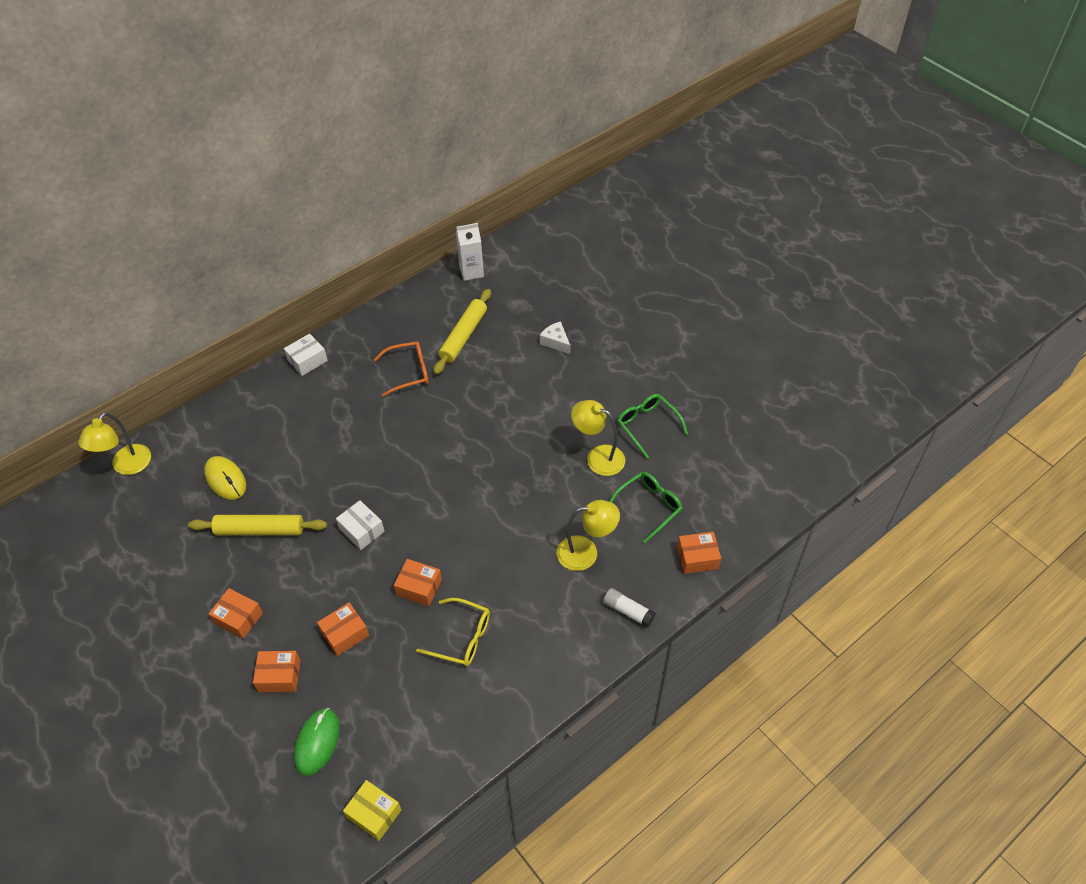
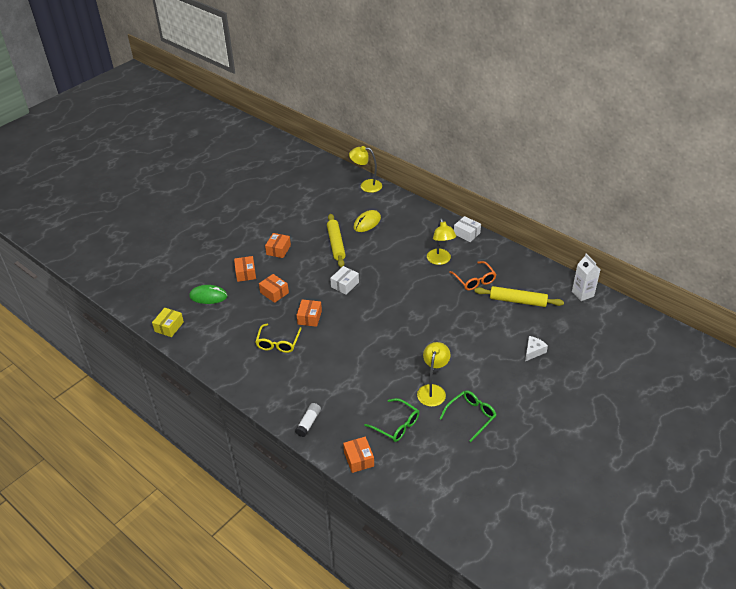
camera: 80 degrees right, 10 degrees down
yellow lamp [557,500,620,571] -> yellow lamp moved to [427,219,456,265]

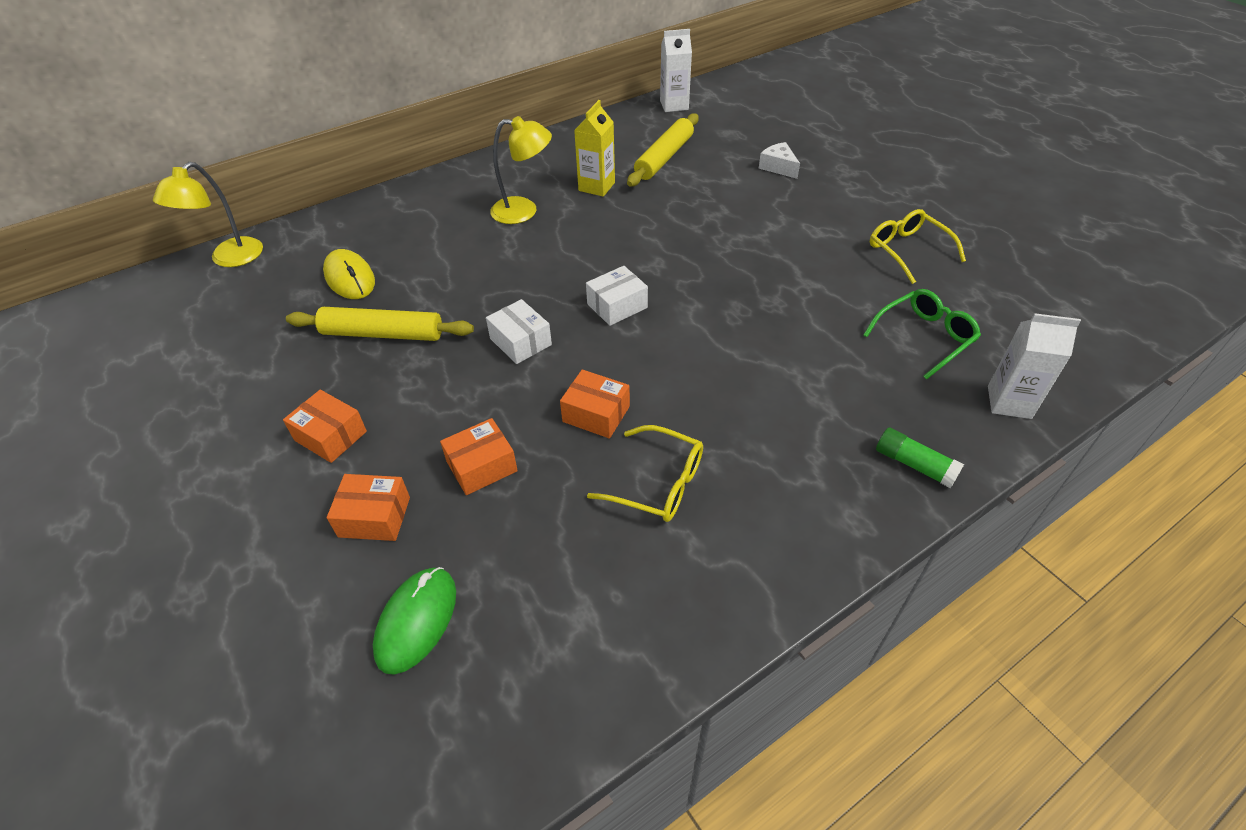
camera: 75 degrees left, 5 degrees up
yellow box [152,308,184,337] -> none
white glue stick [295,403,321,437] -> green glue stick [876,427,964,488]
orange box [343,437,374,473] -> white carton [988,313,1081,419]
yellow lamp [417,342,451,407] -> none
green glasses [439,390,497,442] -> yellow glasses [870,209,966,284]
orange glasses [449,261,497,290] -> yellow carton [574,100,615,197]
white box [454,216,481,242] -> white box moved to [586,266,648,326]

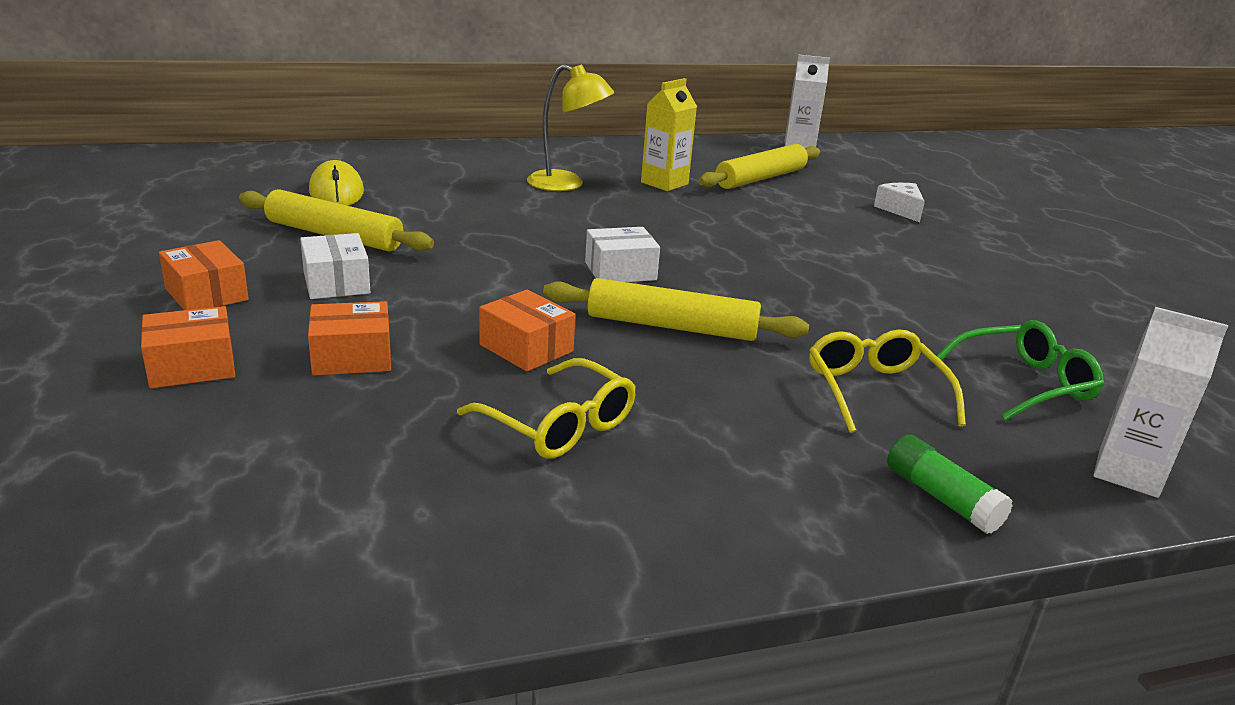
camera: 15 degrees right, 20 degrees down
yellow lamp [153,162,263,267] -> none
orange box [327,474,410,541] -> orange box turned 45 degrees counterclockwise [141,306,235,388]
green mouse [373,567,456,675] -> none
white box [486,299,552,364] -> white box moved to [300,233,370,299]
yellow glasses [870,209,966,284] -> yellow glasses moved to [809,330,966,433]
none -> yellow rolling pin [543,278,809,341]

